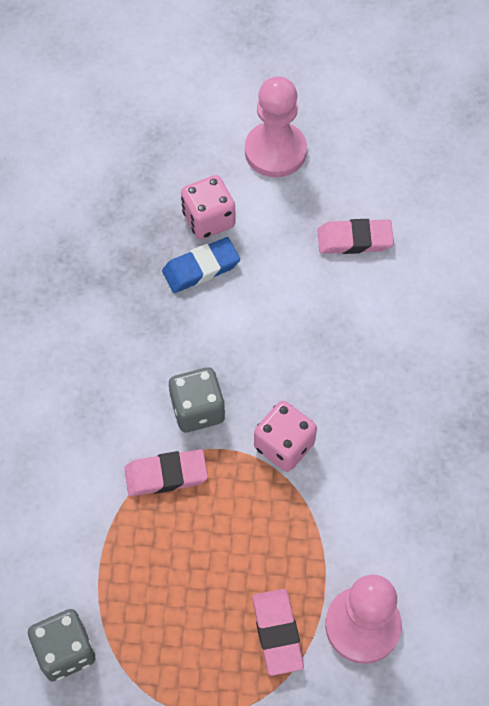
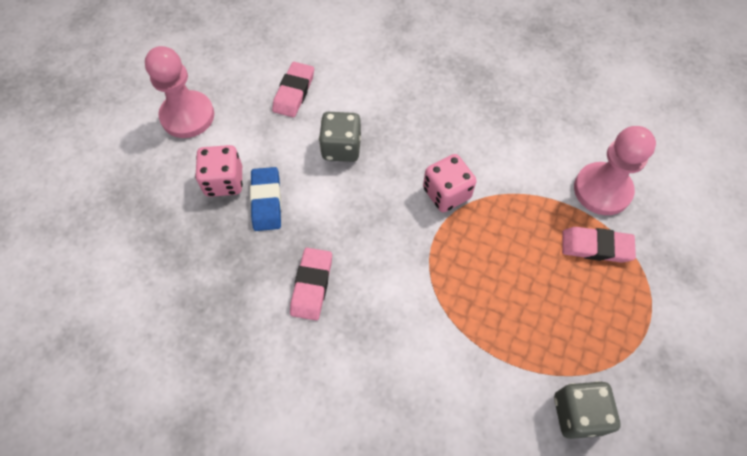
camera: 70 degrees left, 0 degrees up
pink eraser [125,449,208,496] -> pink eraser moved to [290,248,332,320]
grey dice [169,367,225,432] -> grey dice moved to [319,112,361,162]

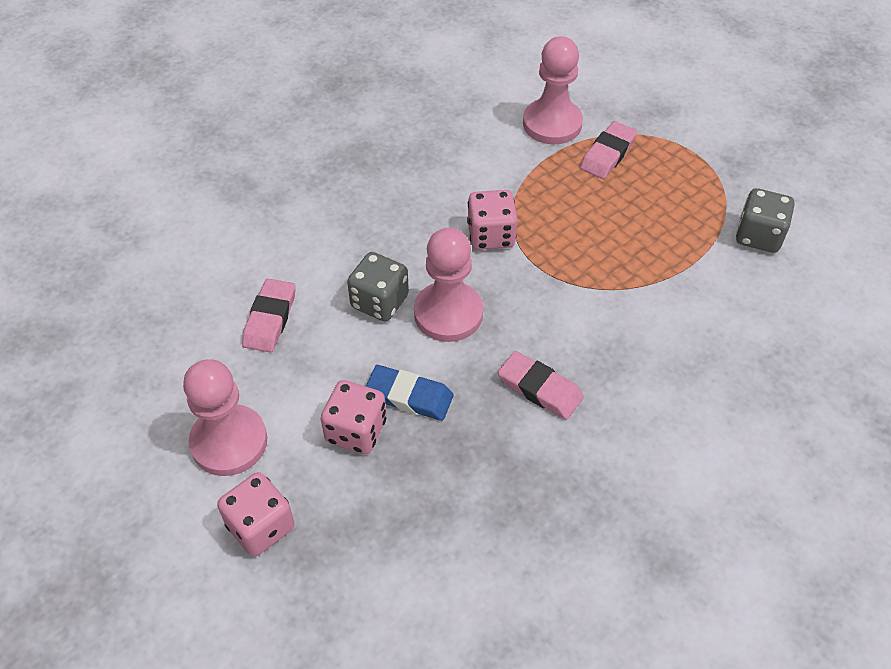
camera: 65 degrees left, 10 degrees down
pink eraser [272,62,314,117] -> pink eraser turned 60 degrees clockwise [242,279,296,353]
none -> pink dice [217,472,294,556]
none -> pink pawn [414,228,483,342]

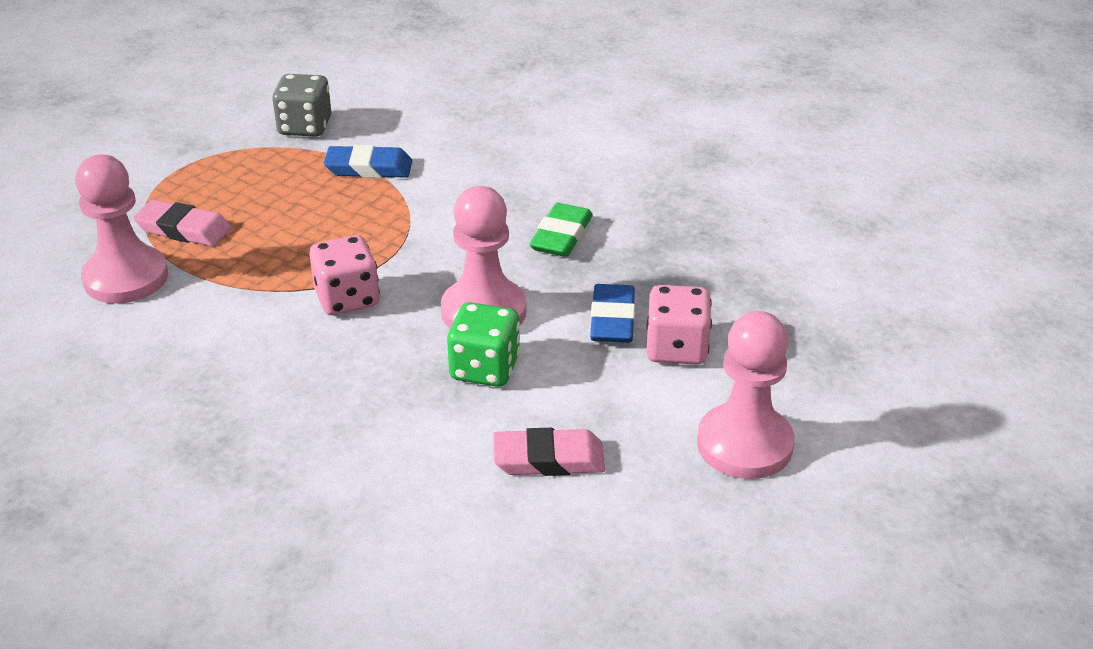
camera: 105 degrees left, 15 degrees down
pink dice [217,472,294,556] -> none
grey dice [347,252,409,321] -> green dice [447,302,520,387]
pink eraser [498,351,584,420] -> green eraser [529,203,593,257]
none -> blue eraser [324,145,412,178]

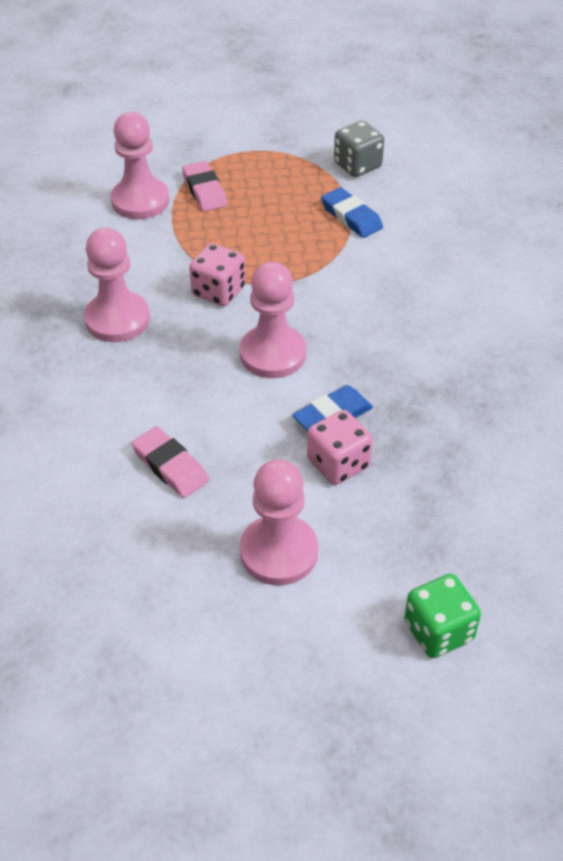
camera: 50 degrees right, 10 degrees up
green dice [447,302,520,387] -> green dice moved to [404,574,481,658]
green eraser [529,203,593,257] -> none
none -> pink pawn [84,228,150,342]

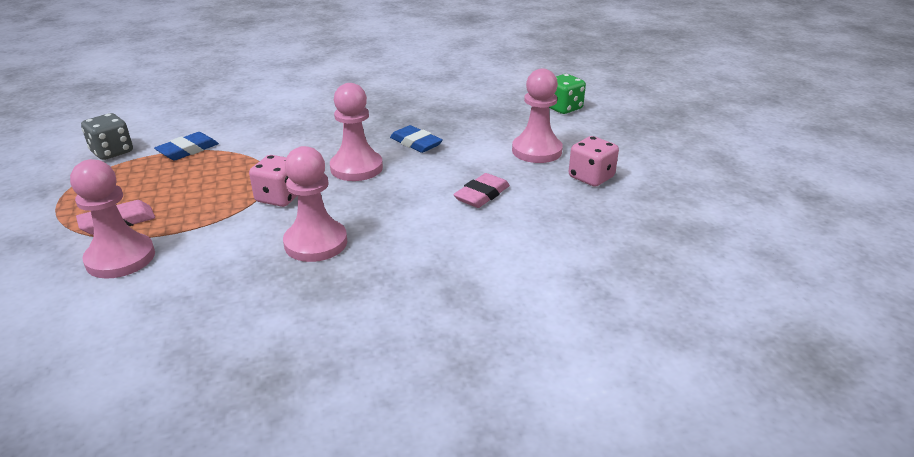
camera: 100 degrees left, 15 degrees down
pink dice [307,410,373,485] -> pink dice moved to [569,136,619,187]

